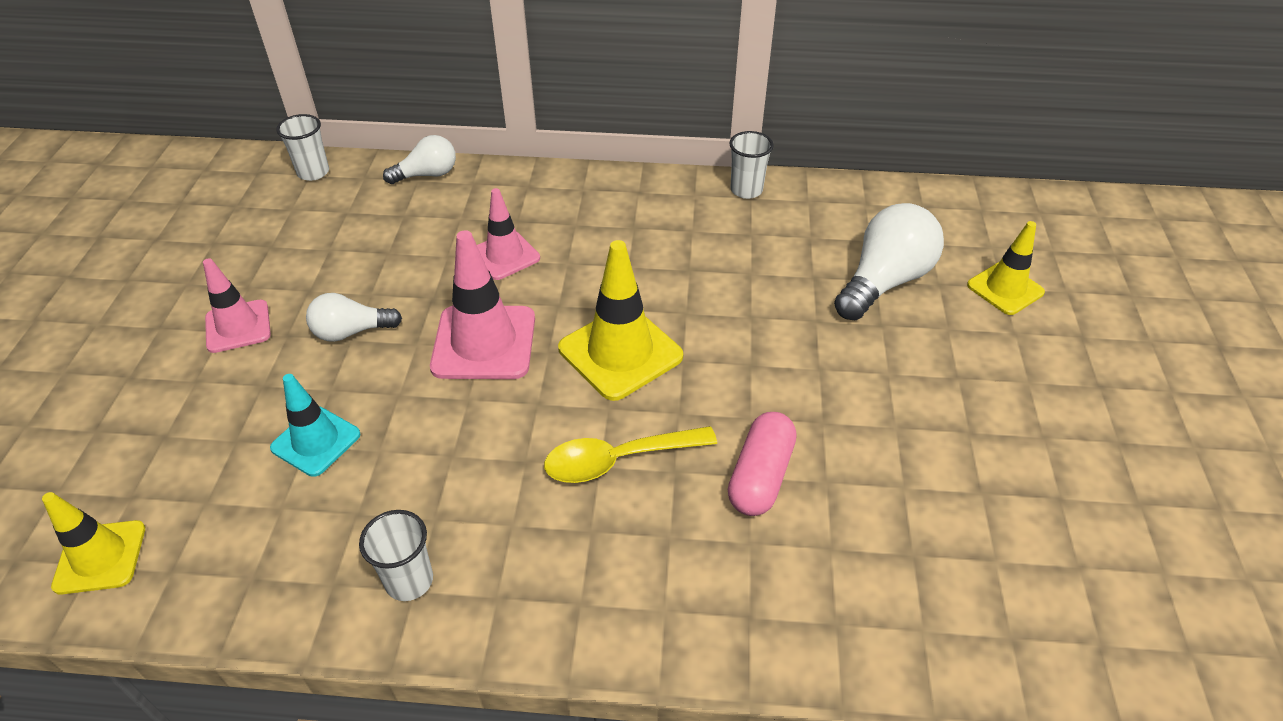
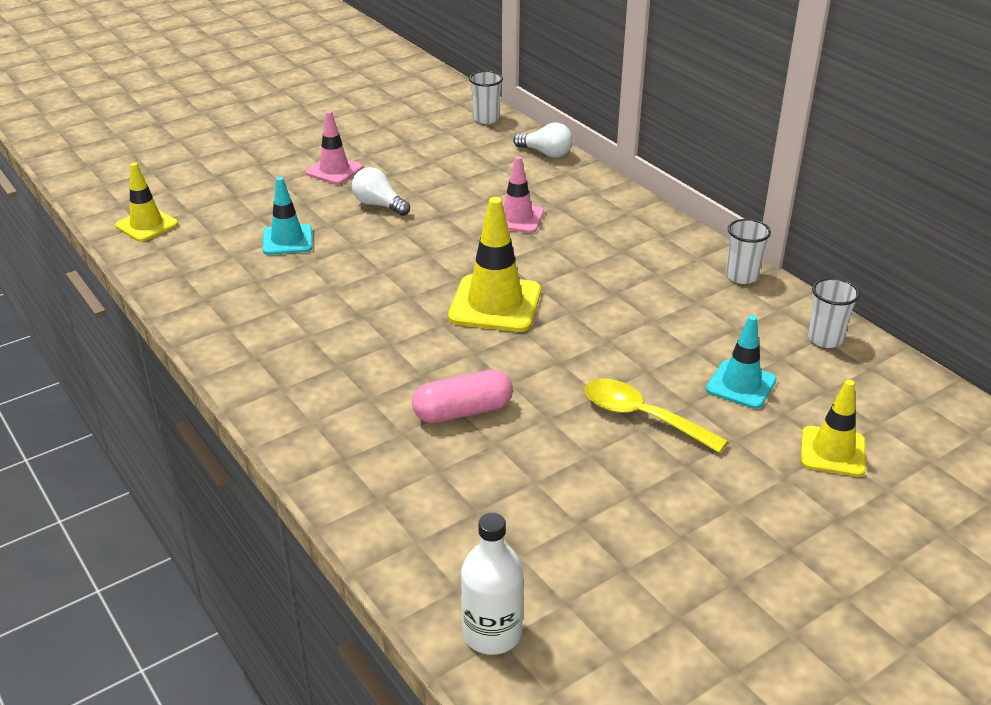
camera: 50 degrees right, 10 degrees down
white cup [359,510,433,601] -> white cup moved to [808,278,860,348]
pink traffic cone [430,230,535,379] -> none
yellow spoon [544,426,717,483] -> yellow spoon moved to [585,379,728,453]
white light bulb [834,203,944,321] -> turquoise traffic cone [706,315,777,409]
none -> white bottle [461,513,524,655]

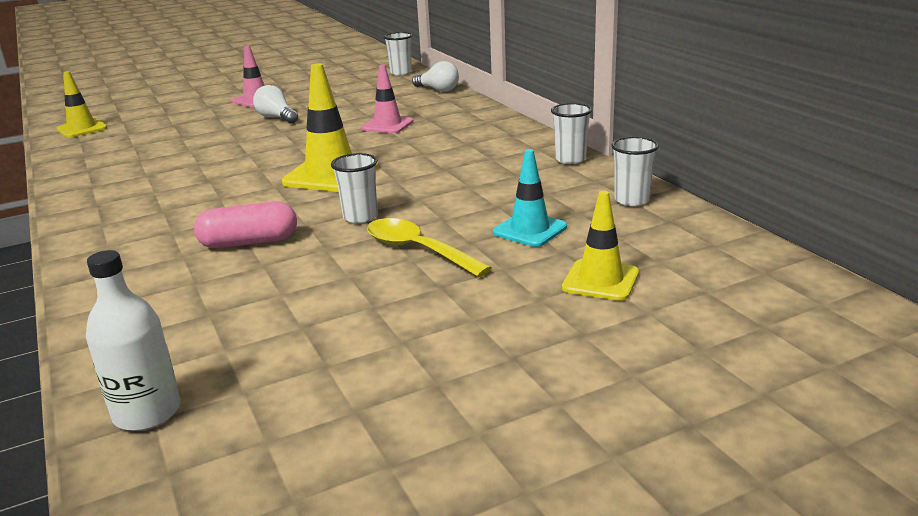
camera: 10 degrees right, 10 degrees down
turquoise traffic cone [263,177,312,255] -> none
none -> white cup [331,153,378,223]

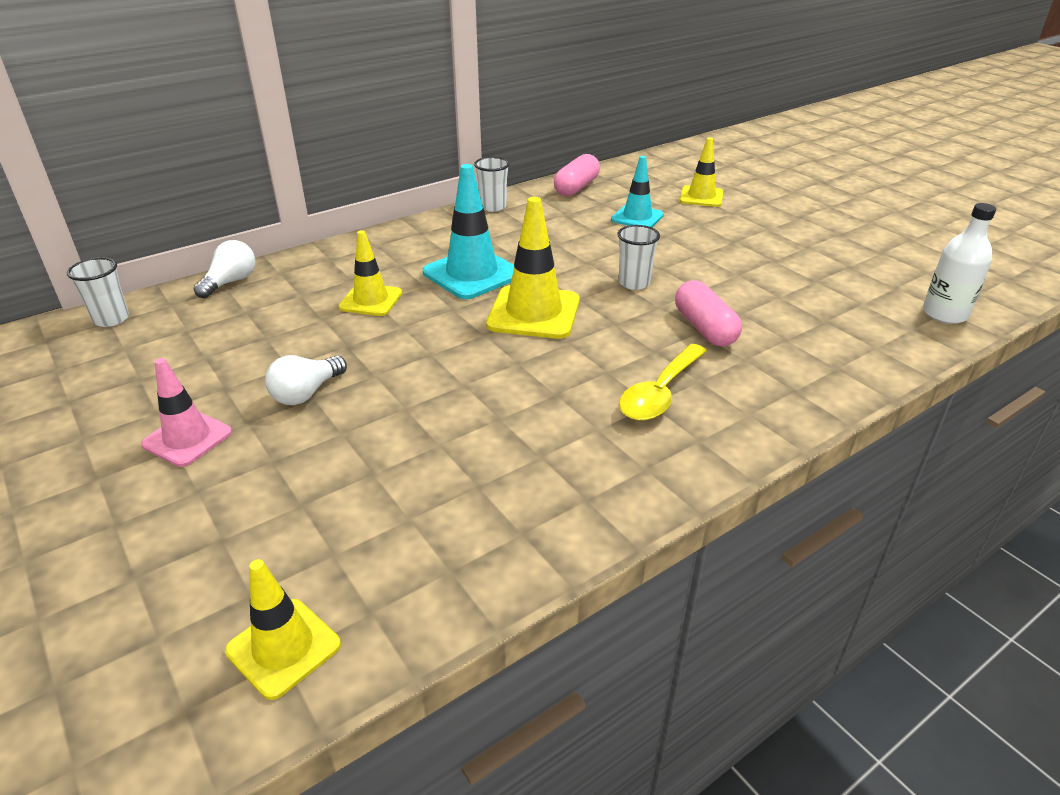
camera: 100 degrees left, 10 degrees up
pink traffic cone [361,64,414,133] -> yellow traffic cone [338,230,402,316]
yellow spoon [367,218,492,277] -> yellow spoon moved to [619,344,707,421]
white cup [611,137,659,206] -> pink capsule [554,154,600,196]
none -> turquoise traffic cone [423,164,514,299]

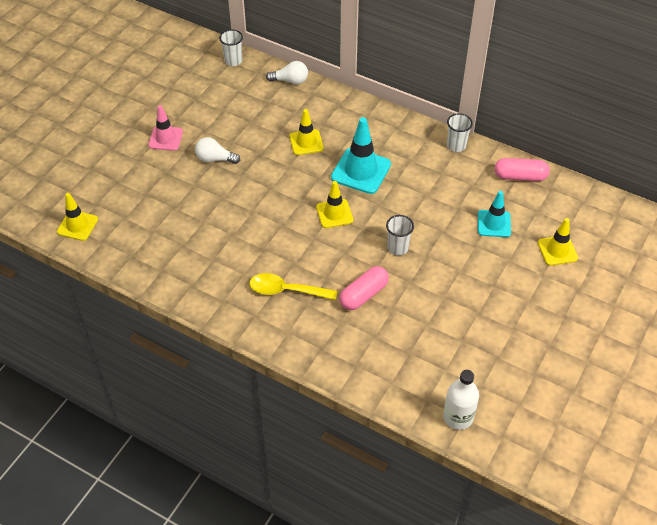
camera: 65 degrees right, 15 degrees up
yellow traffic cone [486,197,580,339] -> yellow traffic cone [316,181,353,228], size x0.63

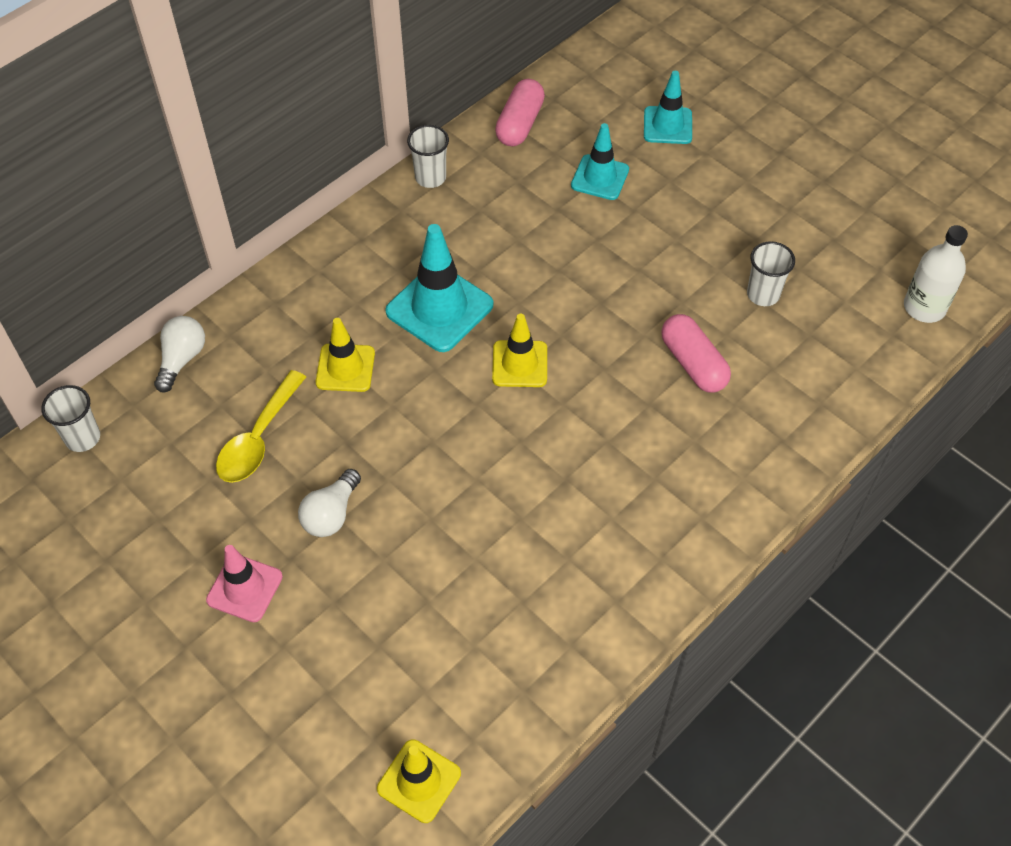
camera: 75 degrees left, 5 degrees up
yellow spoon [250,273,337,300] -> yellow spoon moved to [216,370,306,483]
white cup [386,215,414,256] -> white cup moved to [747,241,795,306]
yellow traffic cone [538,218,578,266] -> turquoise traffic cone [644,71,692,144]

